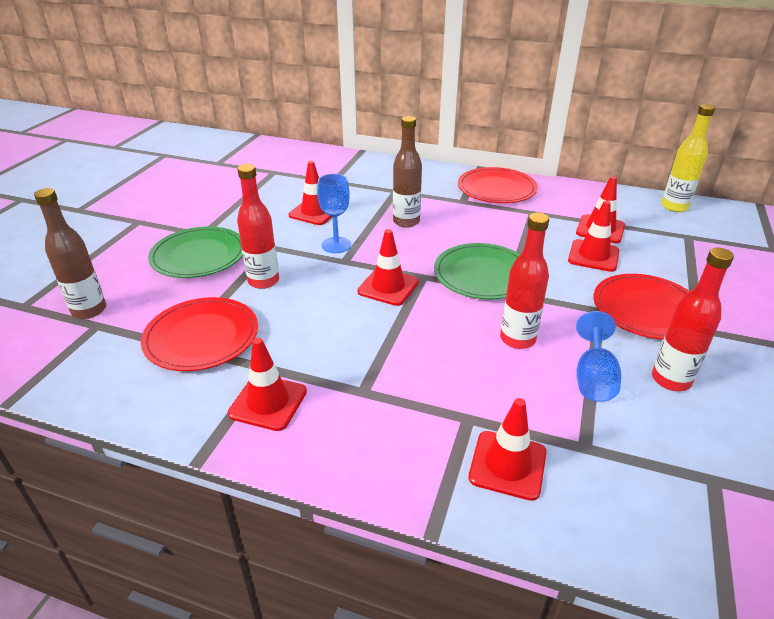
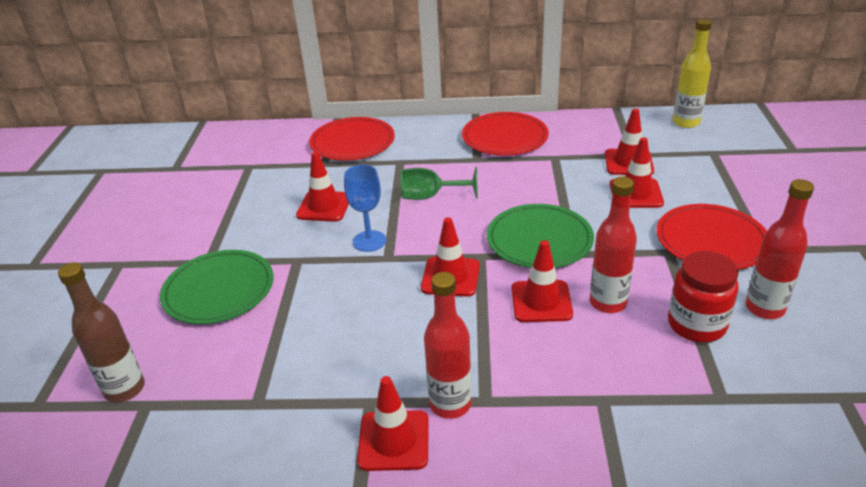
camera: 15 degrees left, 0 degrees up
red plate [141,297,258,371] -> red plate moved to [309,117,395,160]
red bottle [237,164,279,289] -> red bottle moved to [424,272,472,419]
brown bottle [393,116,422,228] -> green goblet [400,167,478,200]
red traffic cone [469,398,546,501] -> red traffic cone moved to [512,240,573,322]
blue goblet [576,311,621,402] -> red jar [668,251,739,343]

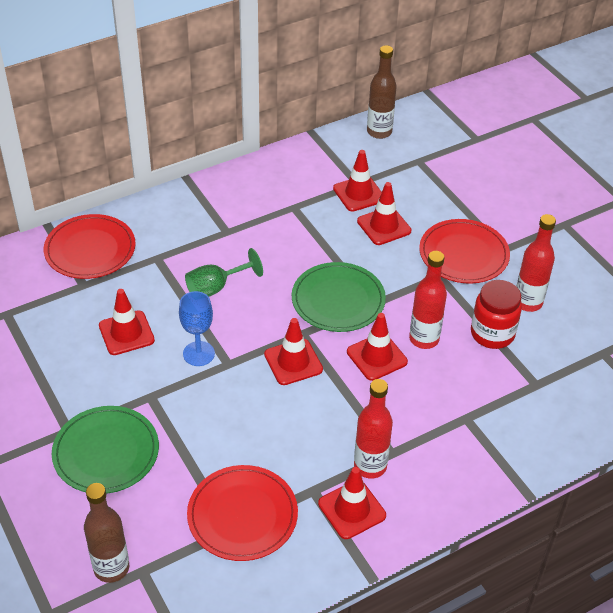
camera: 35 degrees left, 10 degrees up
red plate [462,112,549,155] -> red plate moved to [187,465,298,561]
yellow bottle [673,19,712,128] -> brown bottle [367,45,397,139]

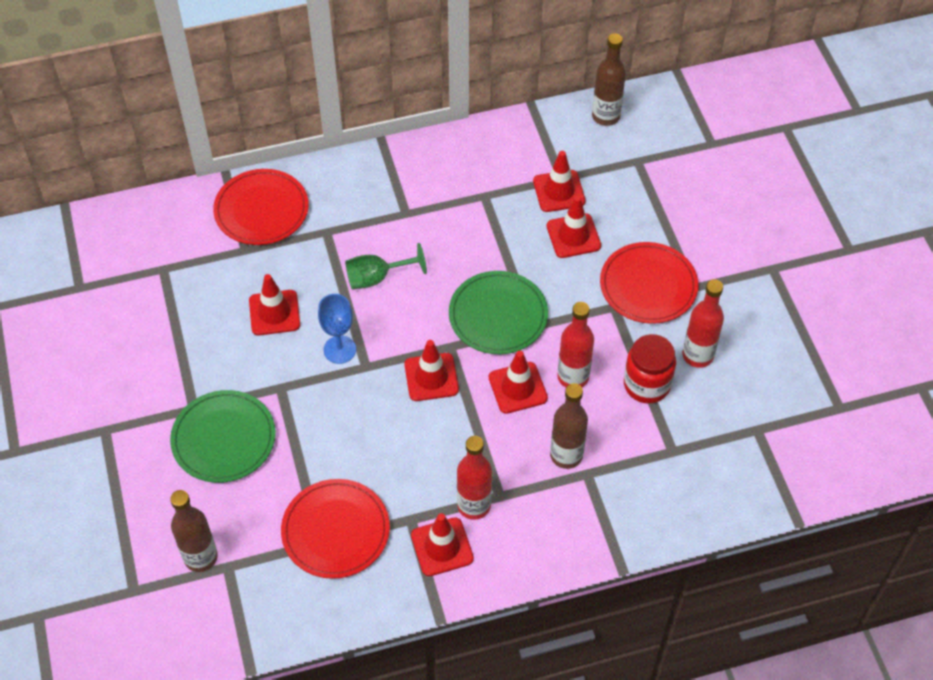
camera: 15 degrees right, 10 degrees up
none -> brown bottle [550,383,588,469]

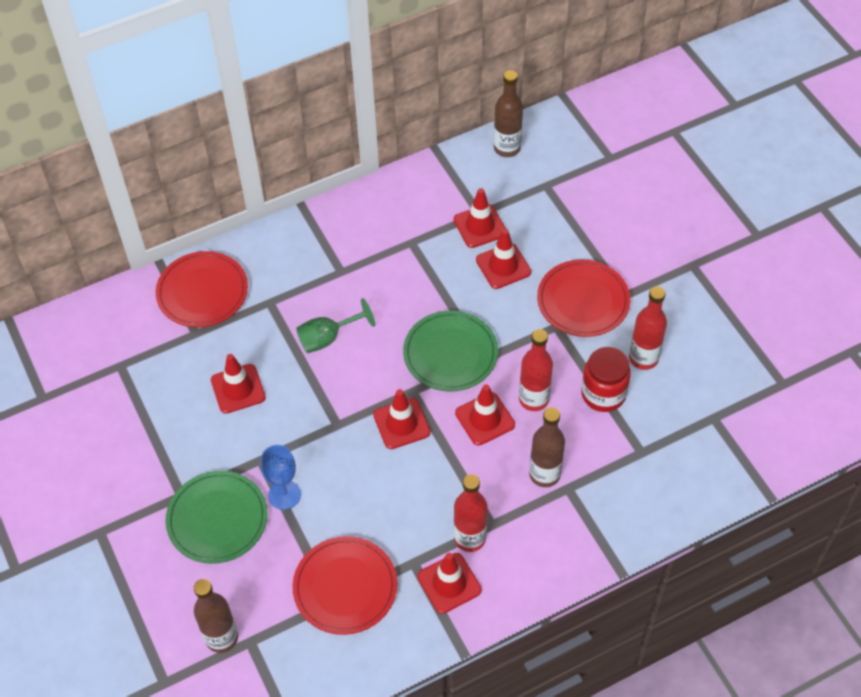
camera: 10 degrees left, 0 degrees up
blue goblet [318,294,356,364] -> blue goblet moved to [261,445,301,510]

